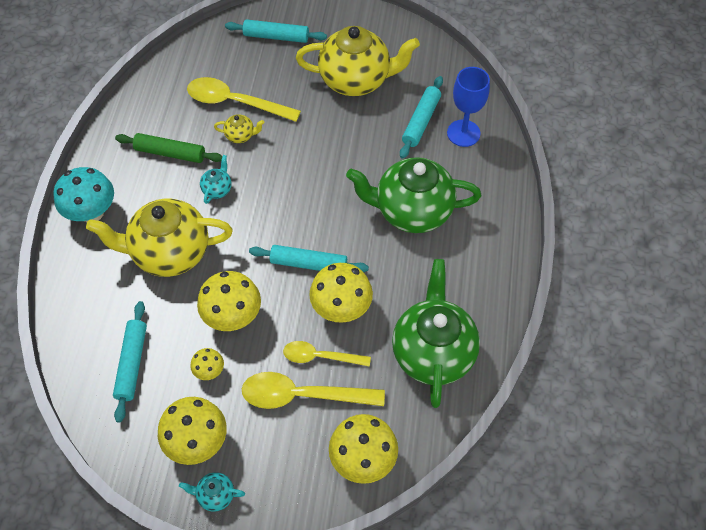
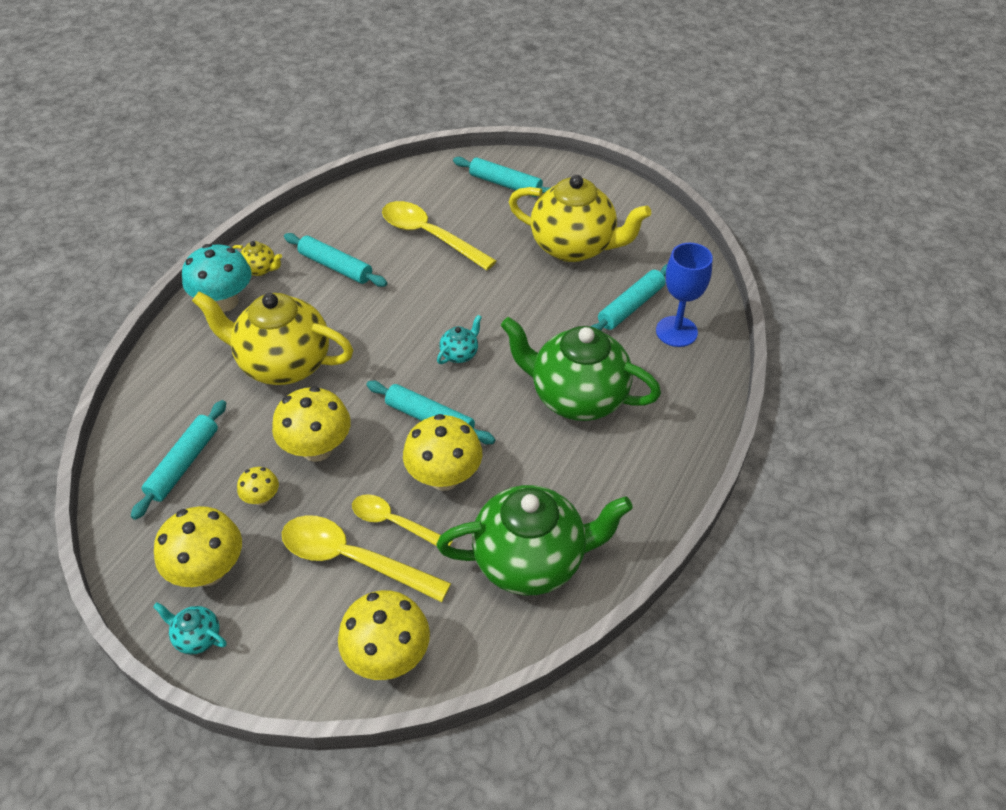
camera: 20 degrees right, 10 degrees down
green rolling pin [115,133,223,163] -> turquoise rolling pin [284,233,387,287]
turquoise teapot [200,155,232,204] -> turquoise teapot moved to [437,315,482,364]
yellow teapot [214,114,264,143] -> yellow teapot moved to [232,241,282,276]
green teapot [392,259,480,408] -> green teapot turned 60 degrees clockwise [437,485,633,595]

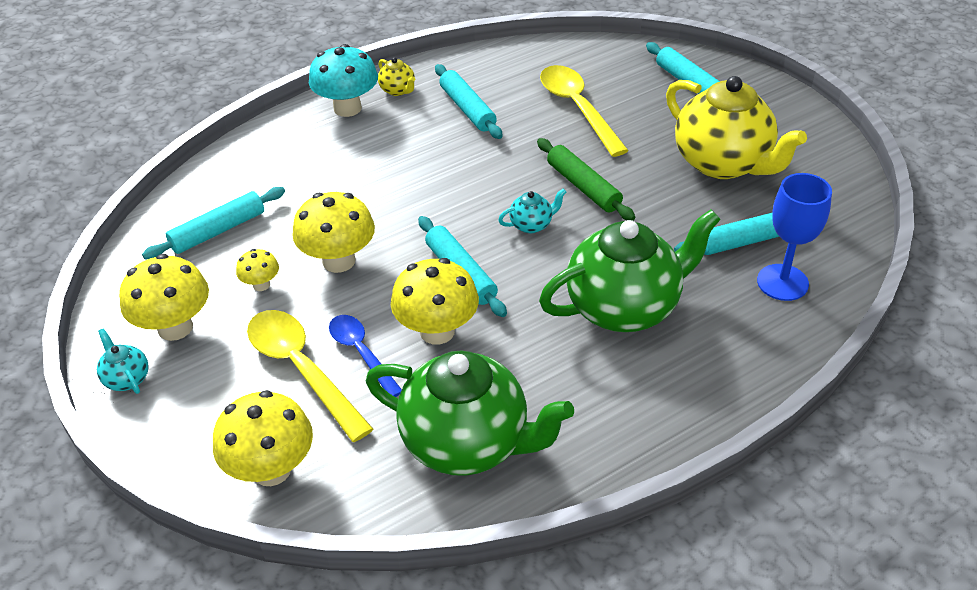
camera: 30 degrees right, 5 degrees down
yellow teapot [192,292,353,385] -> none
yellow spoon [352,494,453,546] -> blue spoon [329,315,402,397]
green teapot [501,317,661,421] -> green teapot turned 105 degrees clockwise [539,209,721,332]
none -> green rolling pin [537,138,635,221]

